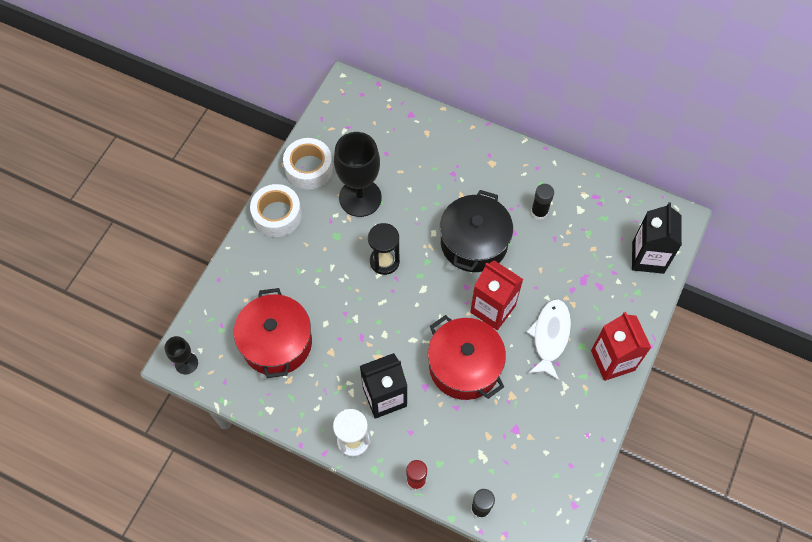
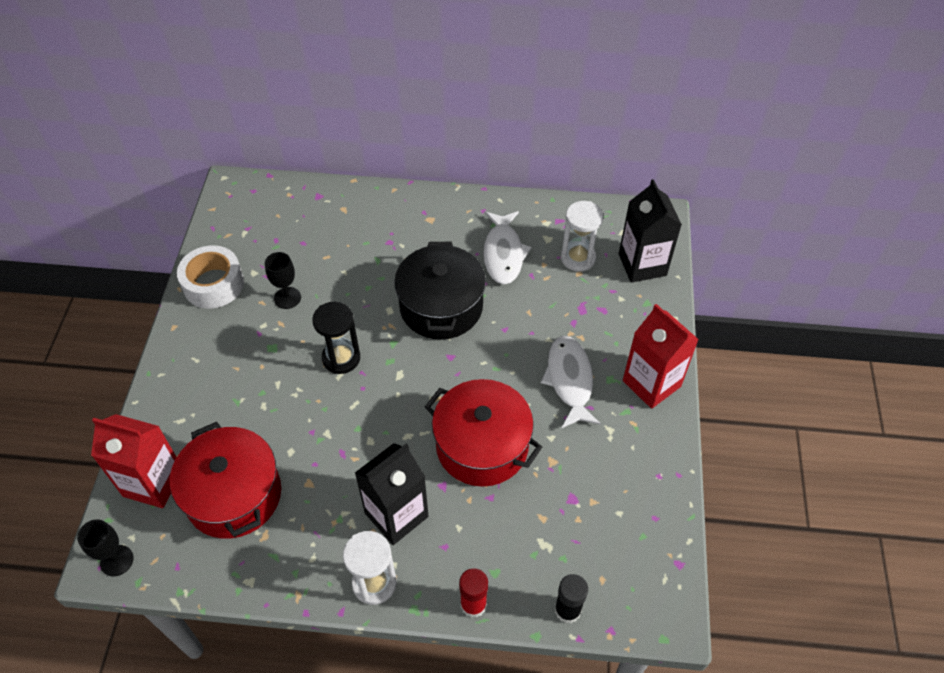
camera: 20 degrees left, 10 degrees down
white tape [250,184,302,237] -> none
black goblet [334,132,382,217] -> black goblet [265,252,301,309], size x0.50
red carton [470,260,523,330] -> red carton moved to [91,414,177,508]
black glue stick [531,184,554,220] -> white fish [483,211,532,285]
none -> white hourglass [561,201,603,271]

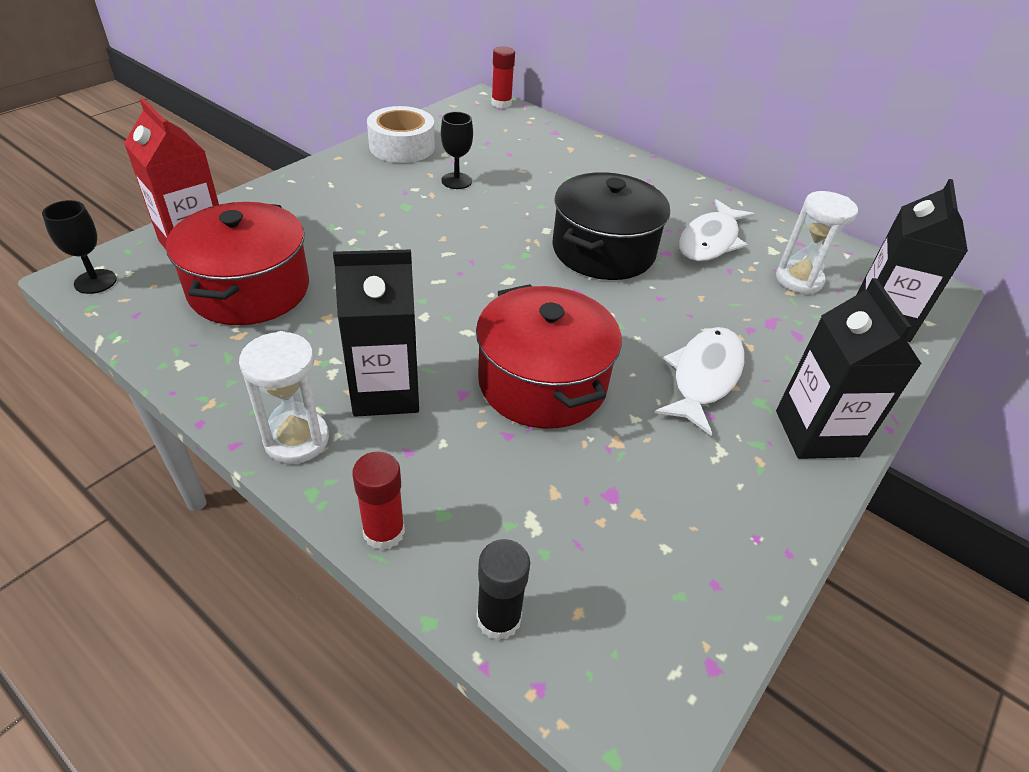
camera: 30 degrees right, 10 degrees down
black hourglass [312,302,360,374] -> none
red carton [623,304,699,409] -> black carton [776,278,921,459]
none -> red glue stick [491,46,515,108]

